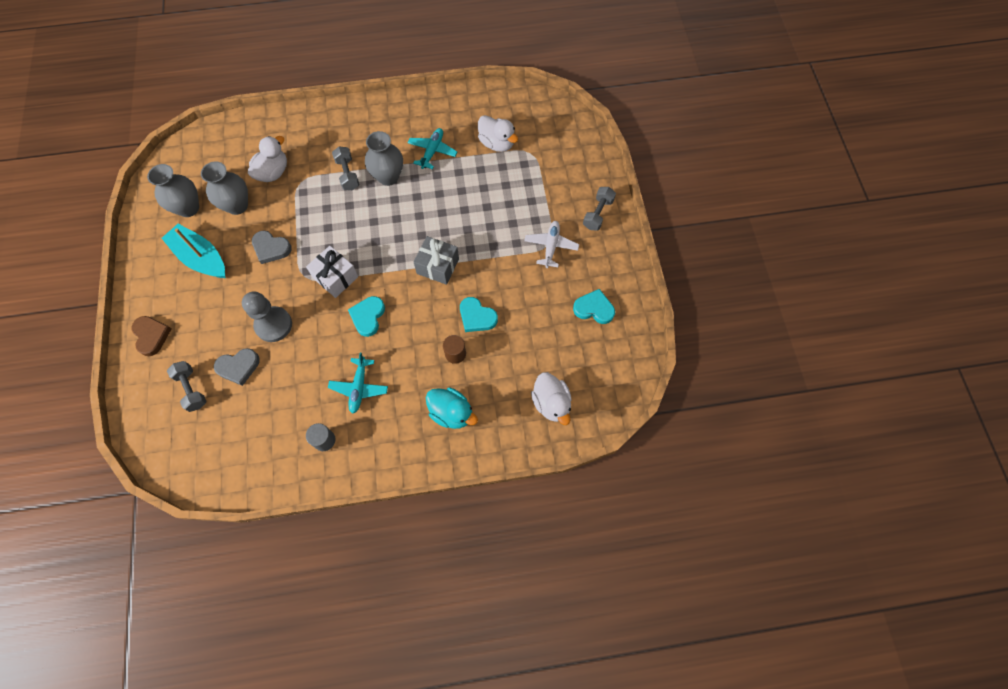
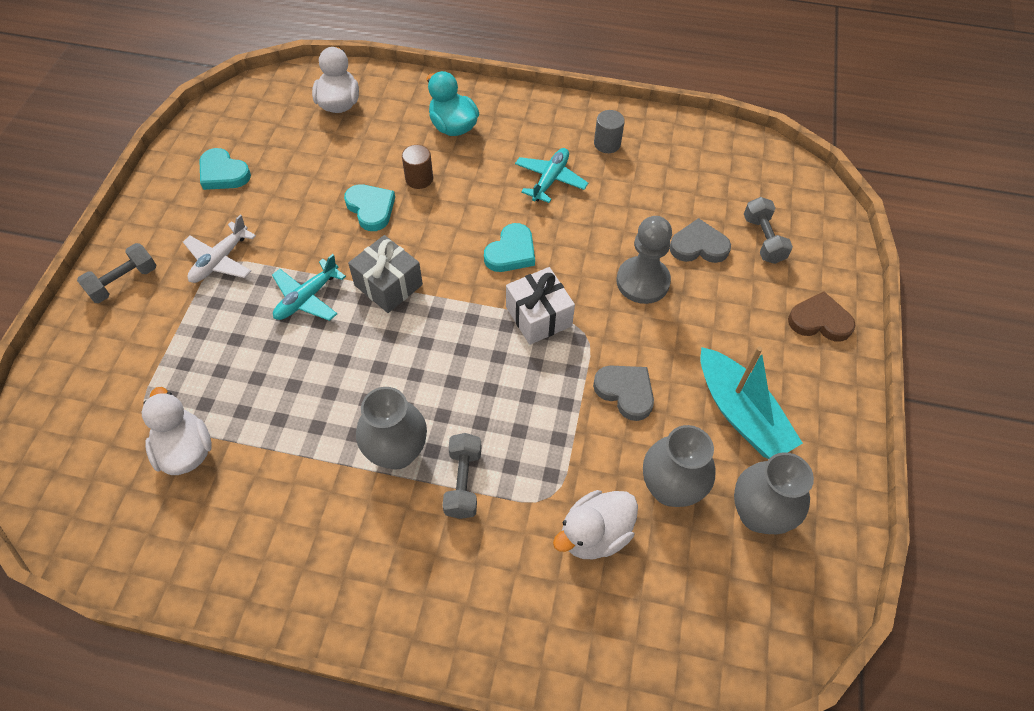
camera: 160 degrees left, 10 degrees down
brown heart [131,316,171,356] -> brown heart turned 105 degrees clockwise [788,291,855,342]
turquoise plane [408,128,457,169] -> turquoise plane moved to [272,254,346,321]

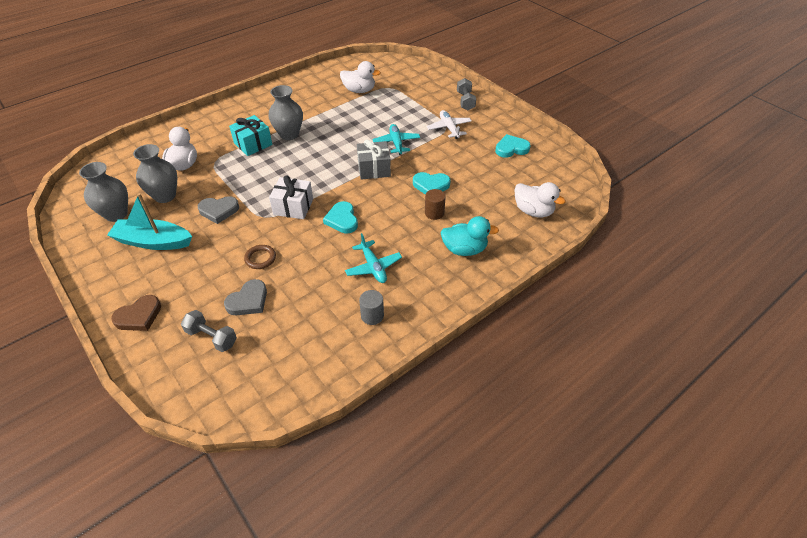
camera: 130 degrees right, 10 degrees down
grey dumbbell [443,433,481,519] -> turquoise gift [229,115,272,156]
grey pawn [617,216,672,304] -> brown ring [244,245,276,269]

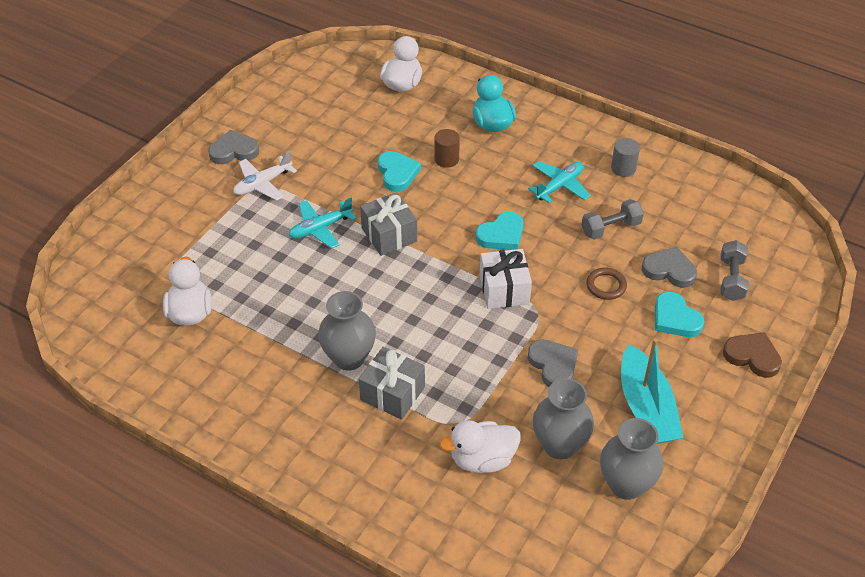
camera: 110 degrees left, 0 degrees up
turquoise gift [229,115,272,156] -> grey gift [359,347,425,420]
grey dumbbell [457,78,476,110] -> grey dumbbell moved to [582,199,644,240]
turquoise heart [495,134,531,158] -> turquoise heart moved to [655,292,704,337]
none -> grey heart [208,130,259,164]

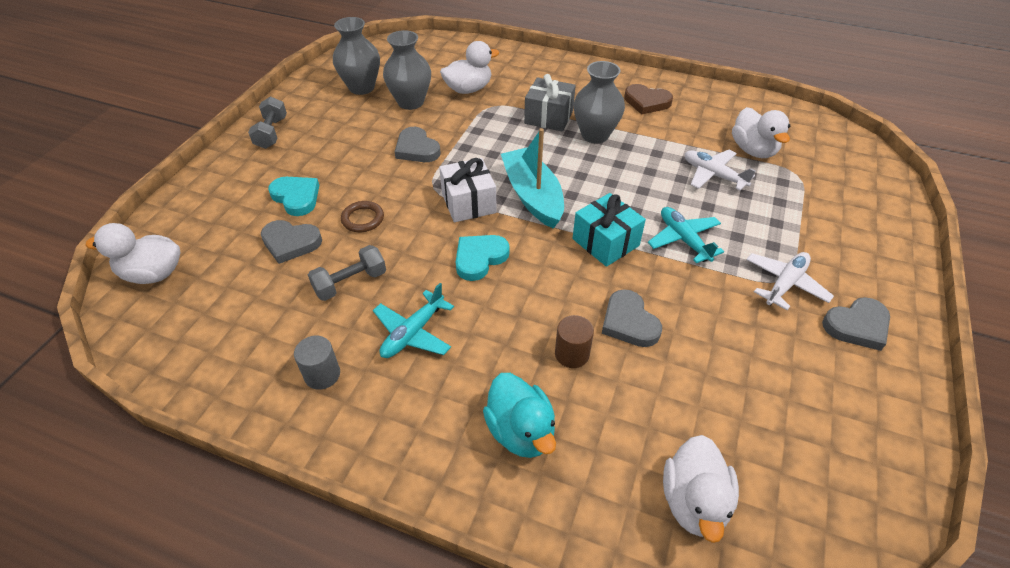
camera: 170 degrees right, 0 degrees up
turquoise plane [289,198,357,249] -> turquoise plane turned 75 degrees counterclockwise [648,207,724,263]
grey gift [360,192,417,256] -> turquoise gift [573,193,646,267]
turquoise heart [378,151,421,192] -> grey heart [602,289,662,347]
turquoise boat [621,338,683,444] -> turquoise boat moved to [501,128,564,229]
grey dumbbell [721,240,749,301] -> grey dumbbell moved to [248,97,287,149]
brown heart [723,332,782,378] -> brown heart moved to [624,84,673,115]
none -> white duck [85,223,181,284]
none -> white plane [685,150,756,191]

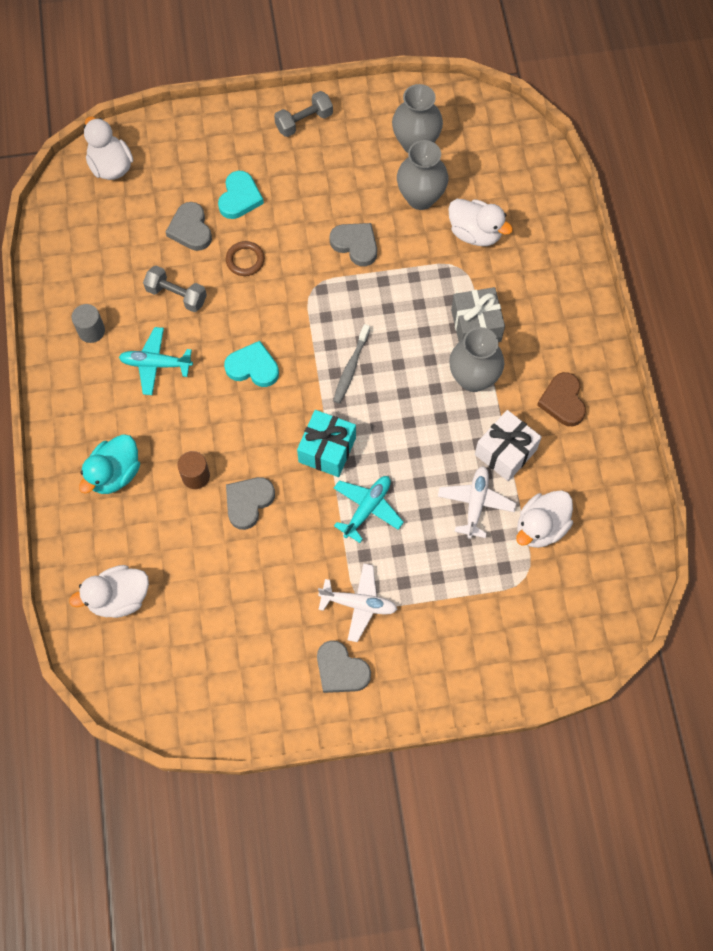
camera: 60 degrees right, 20 degrees up
grey heart [394,127,440,162] -> grey heart turned 105 degrees clockwise [330,223,377,266]
white gift [439,158,497,222] -> white gift moved to [475,410,542,481]
turquoise boat [501,128,564,229] -> grey toothbrush [333,324,370,404]

